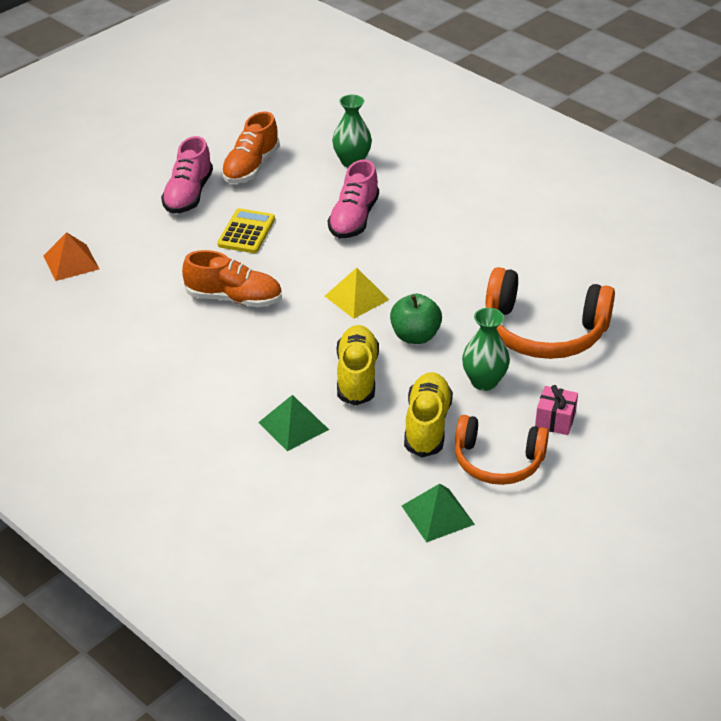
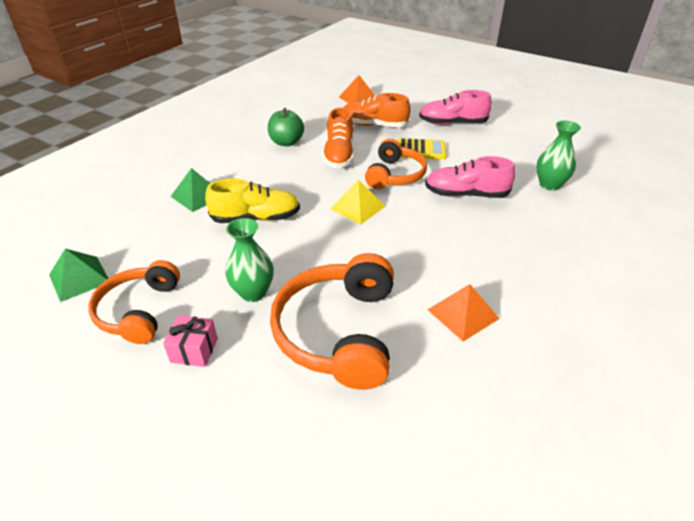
camera: 80 degrees right, 0 degrees up
orange shoe [221,111,280,184] -> orange shoe moved to [343,93,411,127]
green apple [390,294,442,344] -> green apple moved to [268,108,304,146]
yellow shoe [404,372,453,457] -> none
none -> orange headphones [365,139,427,189]
none -> orange pyramid [428,284,500,342]

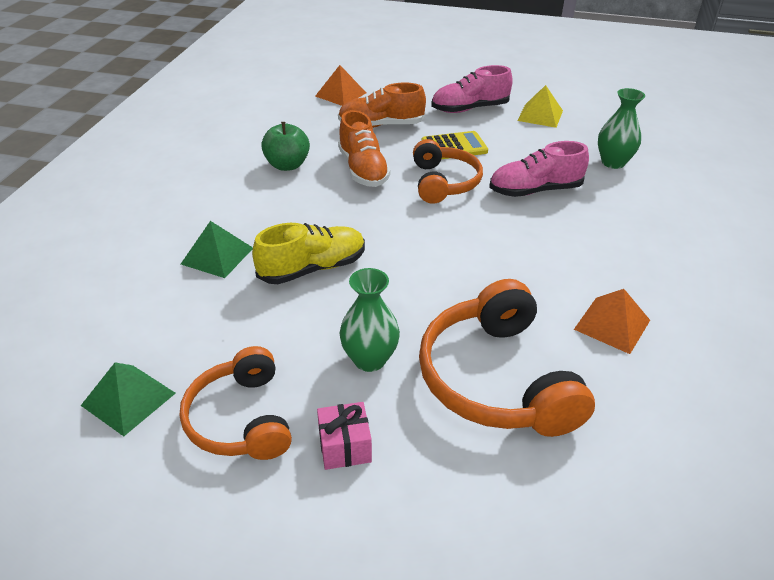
camera: 20 degrees left, 0 degrees up
yellow pyramid [330,179,386,225] -> yellow pyramid moved to [517,85,563,128]

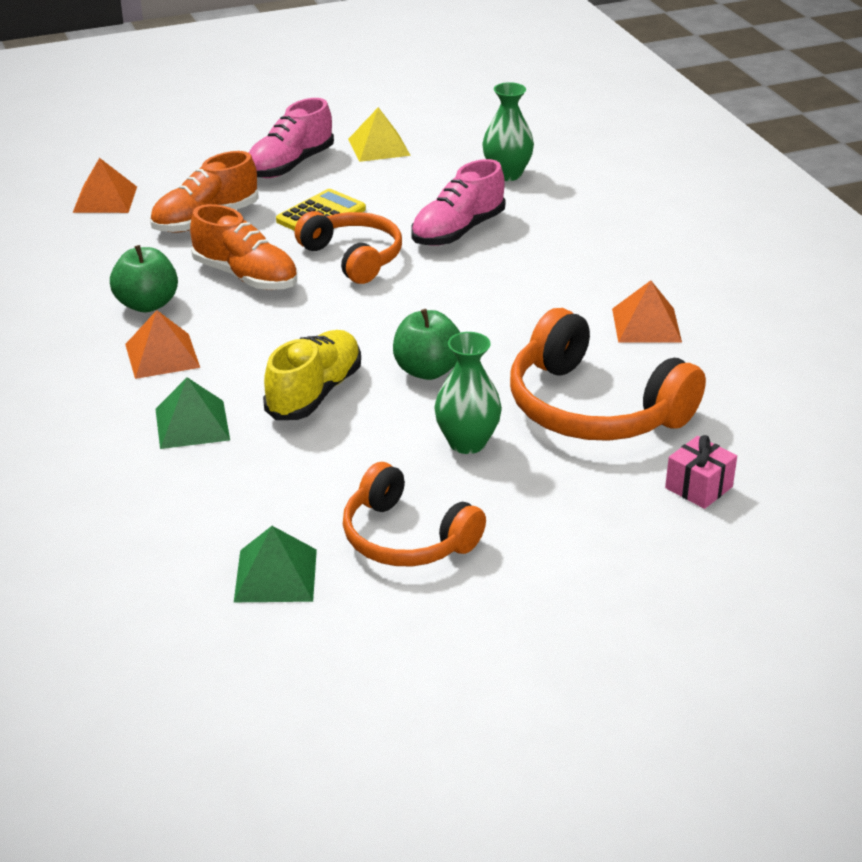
camera: 35 degrees left, 5 degrees down
pink gift [317,402,372,470] -> pink gift moved to [665,435,737,509]
none -> orange pyramid [125,310,200,379]
none -> green apple [393,309,461,380]

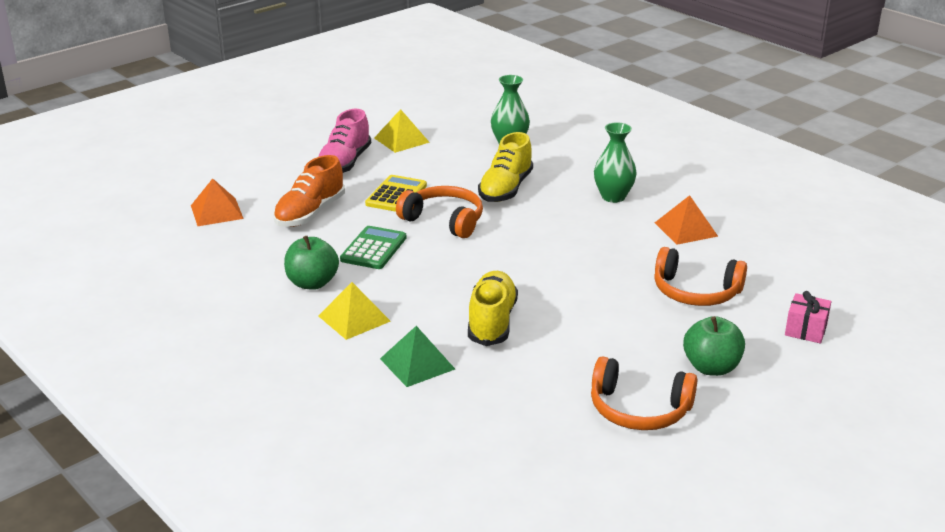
camera: 20 degrees left, 5 degrees down
orange pyramid [125,310,200,379] -> yellow pyramid [318,282,391,340]
orange shoe [190,204,297,290] -> green calculator [340,226,406,269]
green pyramid [234,526,317,602] -> none
green apple [393,309,461,380] -> green apple moved to [683,316,745,376]
pink shoe [411,159,506,246] -> yellow shoe [478,132,533,202]
green vase [434,332,502,454] -> green vase moved to [594,122,637,203]
orange headphones [510,308,706,441] -> orange headphones [654,247,747,306], size x0.66

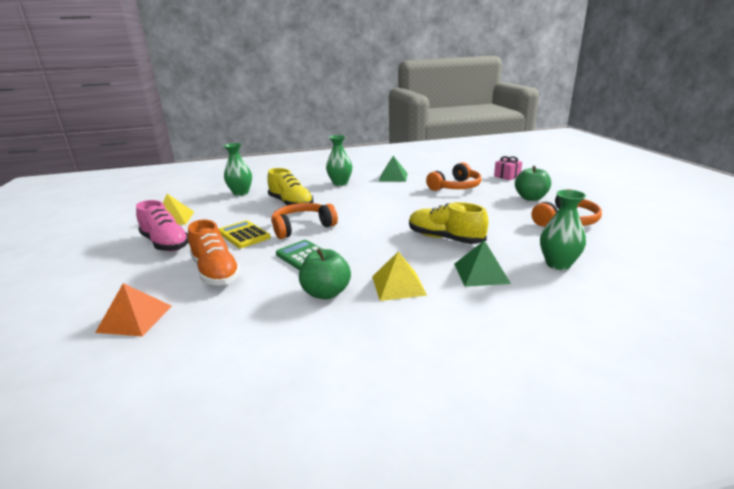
camera: 60 degrees left, 5 degrees down
orange pyramid [655,195,718,245] -> green pyramid [379,156,408,182]
none -> green vase [540,190,586,270]

